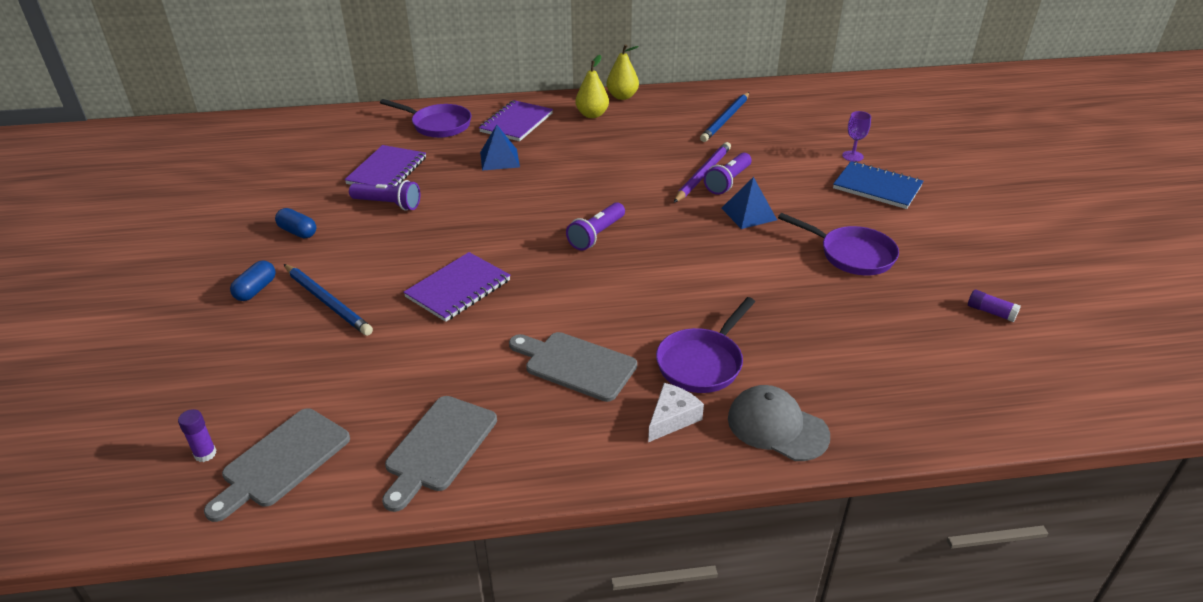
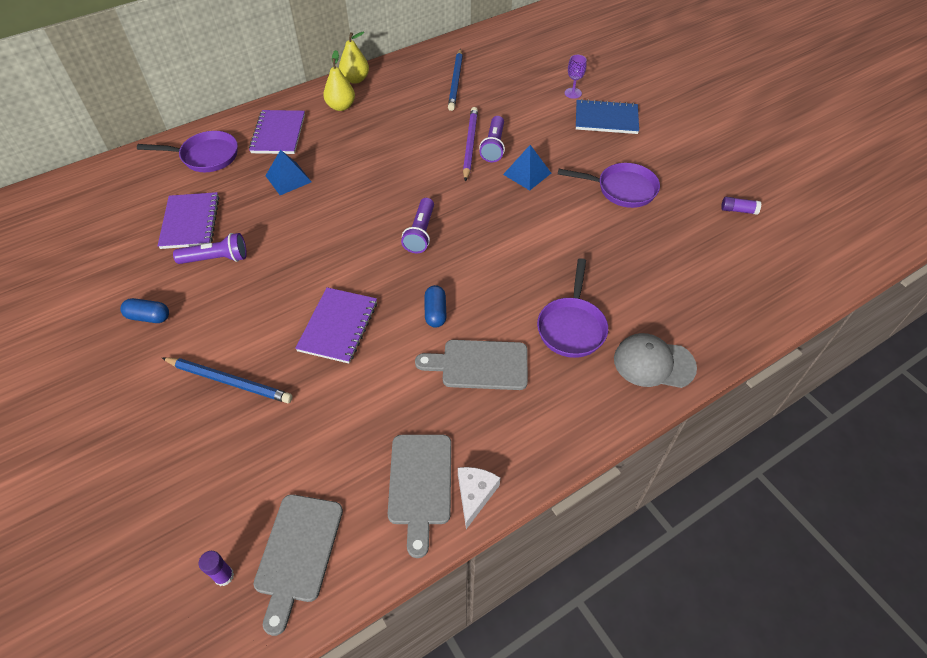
camera: 25 degrees left, 15 degrees up
blue capsule [230,260,276,301] -> blue capsule moved to [424,285,446,328]
white cheese [648,383,704,442] -> white cheese moved to [458,467,500,529]

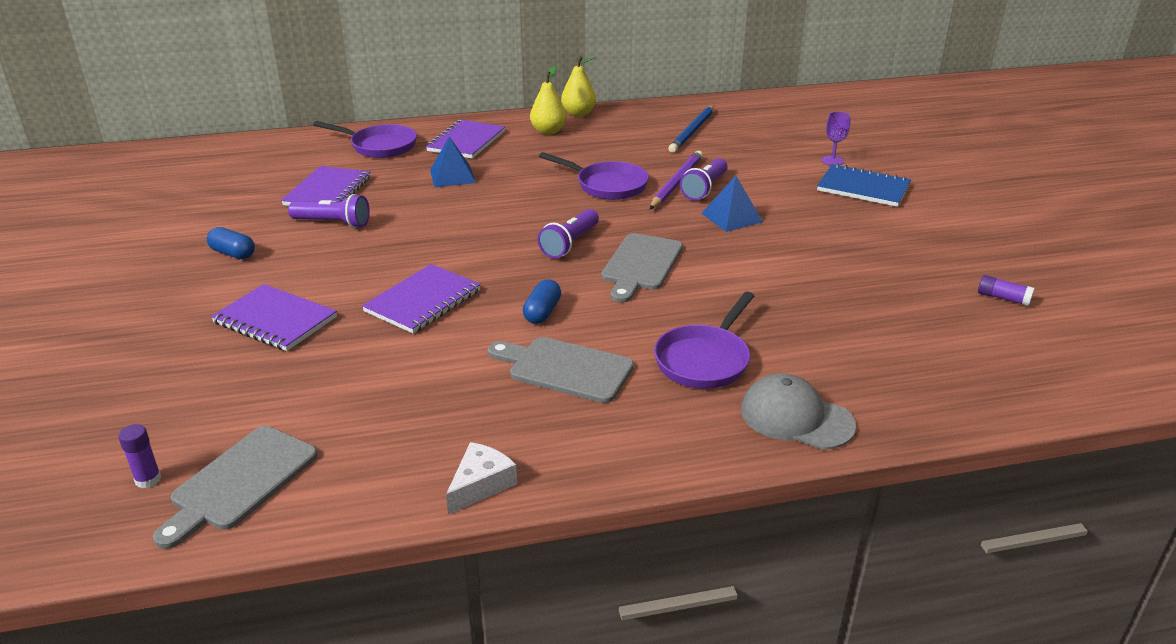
camera: 20 degrees right, 20 degrees down
blue pencil [162,357,293,403] -> purple notebook [211,284,337,351]
grey cutting board [388,435,451,558] -> grey cutting board moved to [601,233,683,303]
purple pan [558,163,660,208] -> purple pan moved to [539,152,649,200]

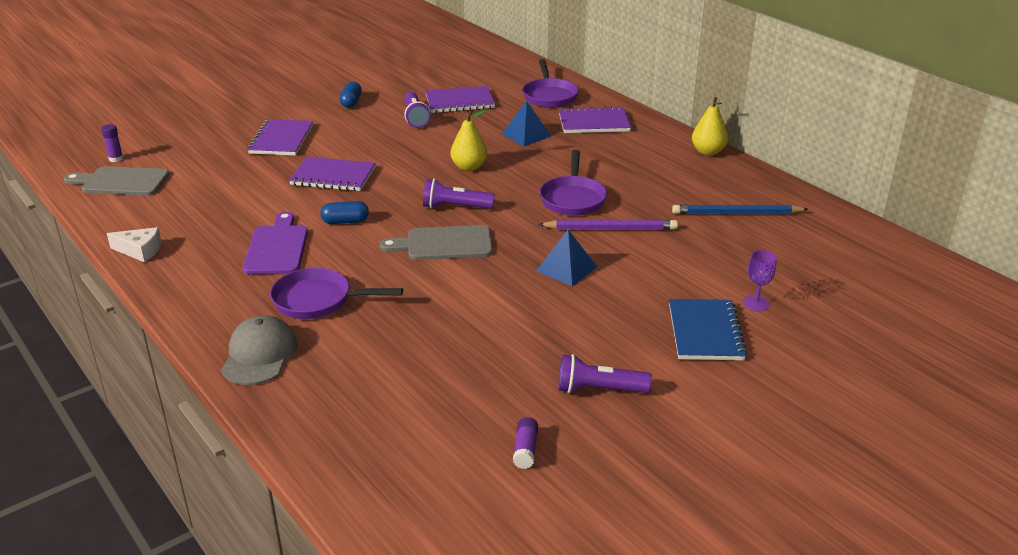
camera: 65 degrees right, 0 degrees up
grey cutting board [488,337,634,403] -> purple cutting board [243,212,308,275]
yellow pear [530,66,566,135] -> yellow pear moved to [451,110,487,171]
purple flashlight [680,158,727,200] -> purple flashlight moved to [558,354,652,393]

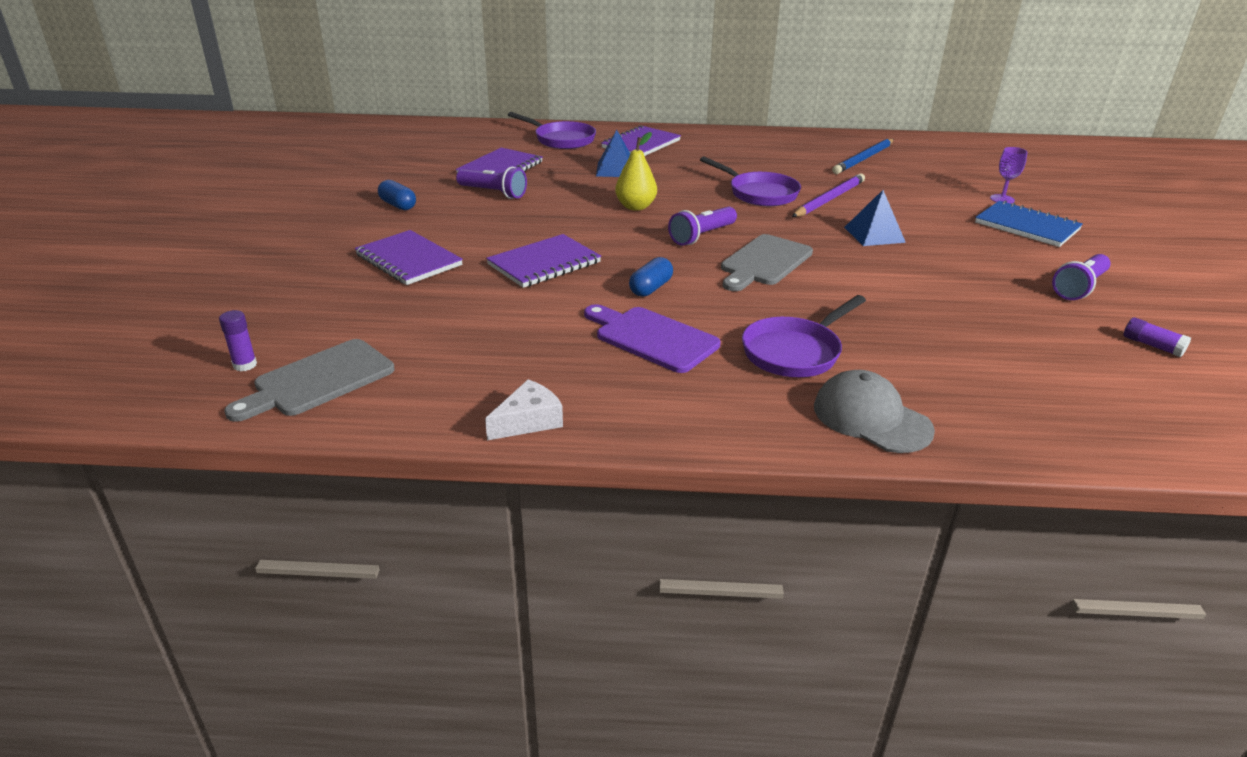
camera: 50 degrees left, 0 degrees up
yellow pear [692,97,728,156] -> none

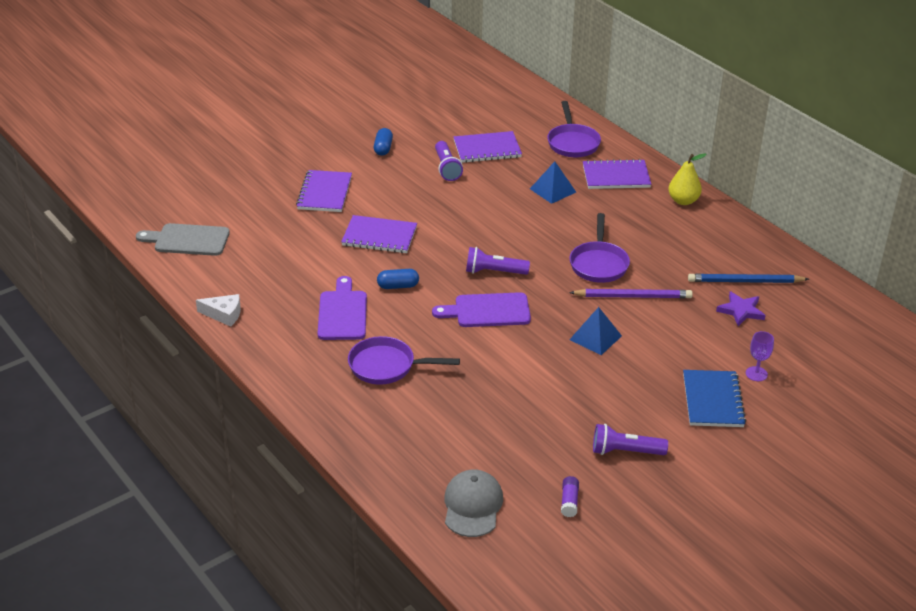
camera: 50 degrees right, 5 degrees up
purple glue stick [219,310,257,371] -> none
yellow pear [615,132,657,211] -> yellow pear moved to [668,153,706,205]
grey cutting board [721,234,813,291] -> purple cutting board [432,292,531,327]
grey cap [814,370,935,453] -> grey cap moved to [444,469,503,537]
none -> purple star [716,291,766,326]

